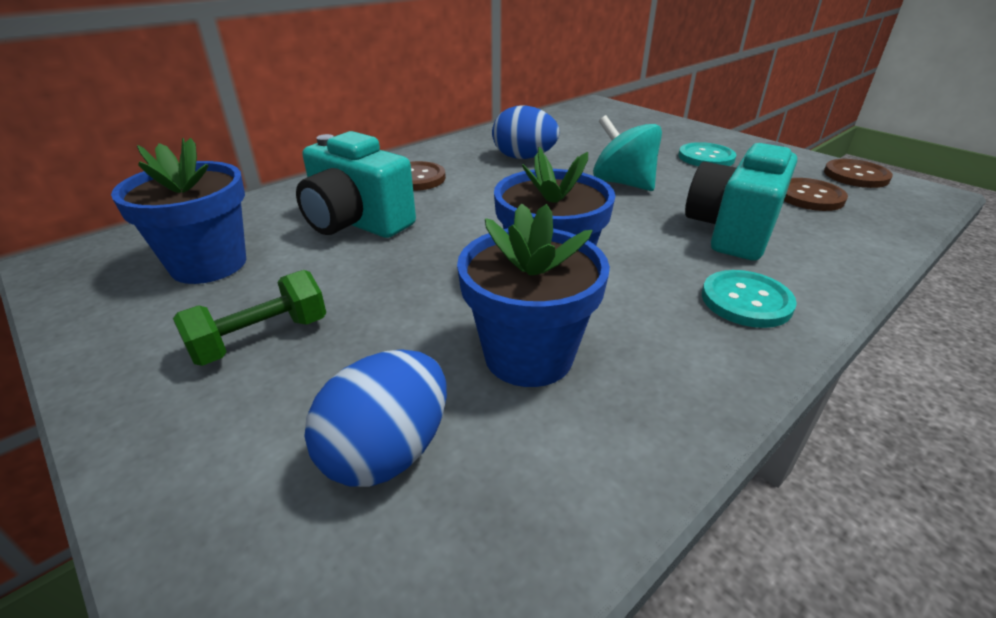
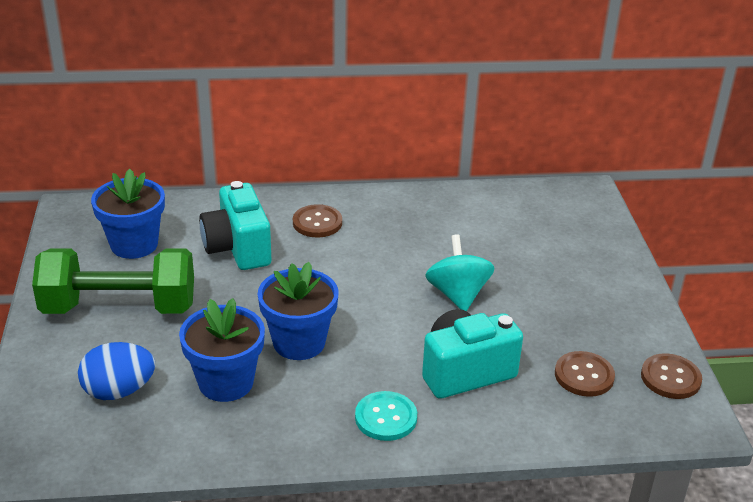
camera: 35 degrees right, 0 degrees up
green dumbbell [173,270,326,366] -> green dumbbell [32,248,194,314], size x1.97
blue egg [492,105,559,159] -> none
turquoise button [678,142,736,166] -> none

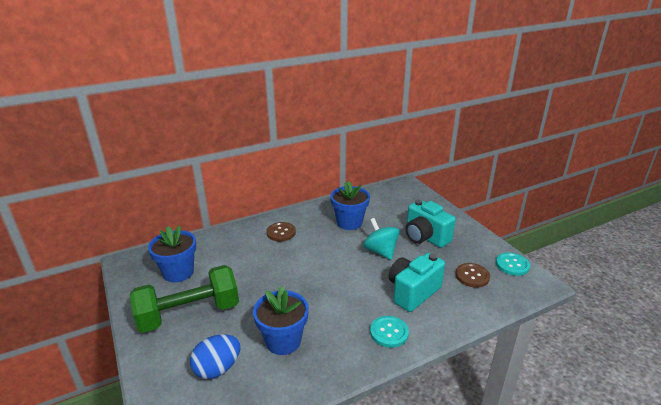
camera: 20 degrees left, 5 degrees down
turquoise camera [199,181,271,270] -> turquoise camera moved to [406,200,456,248]
blue flower pot [258,262,339,360] -> blue flower pot moved to [330,182,370,230]
brown button [641,353,702,399] -> turquoise button [496,253,530,276]

